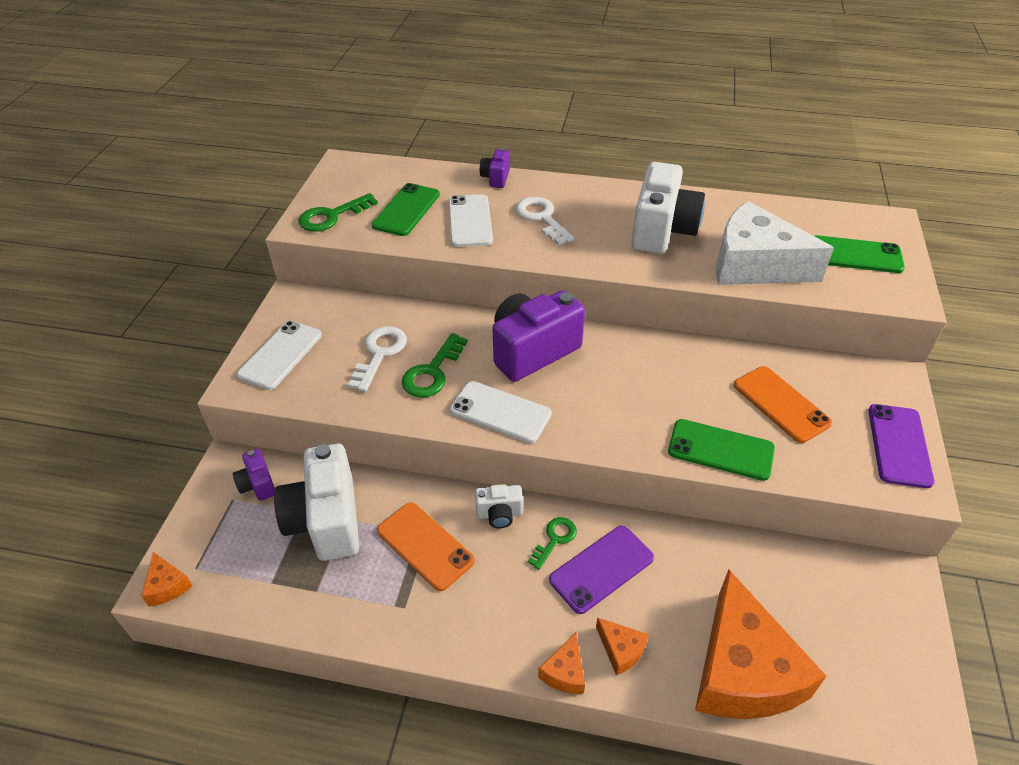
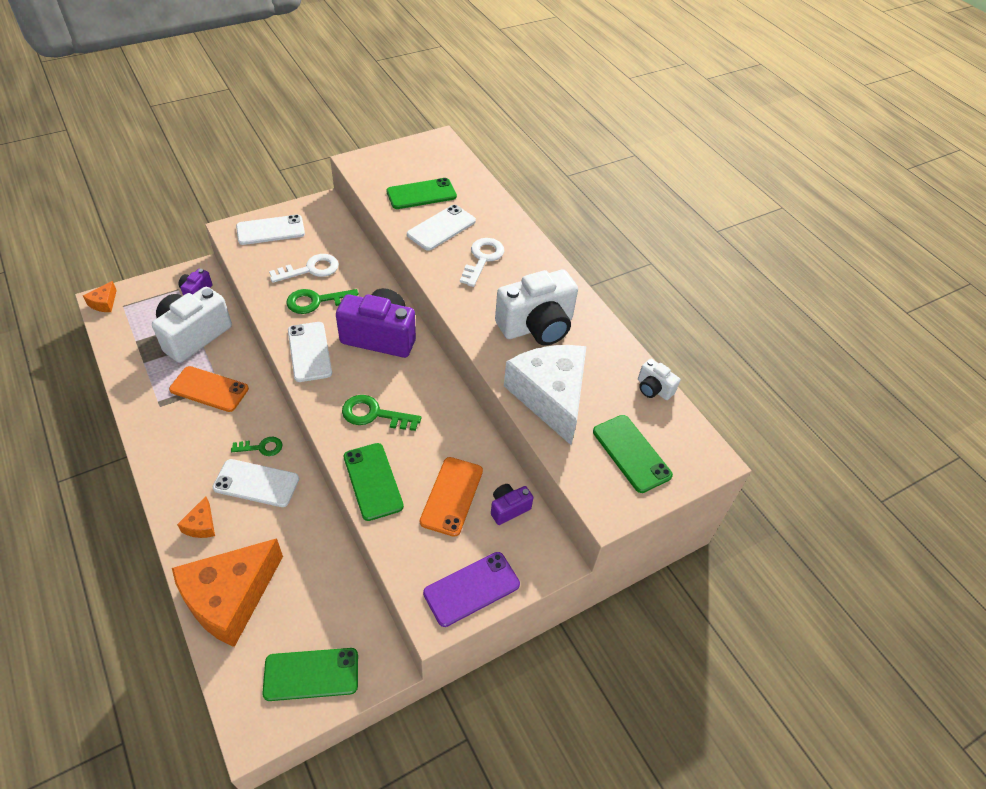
camera: 45 degrees right, 5 degrees up
green key [299,193,378,232] -> green key moved to [342,395,421,431]
orange phone [377,502,475,591] -> orange phone turned 75 degrees counterclockwise [169,366,249,412]
white camera [475,484,523,528] -> white camera moved to [638,359,680,400]
purple camera [480,148,510,188] -> purple camera moved to [491,484,534,525]
orange cheese [538,633,585,694] -> none
purple phone [549,526,654,614] -> white phone [213,459,299,507]
none -> green phone [262,648,358,701]

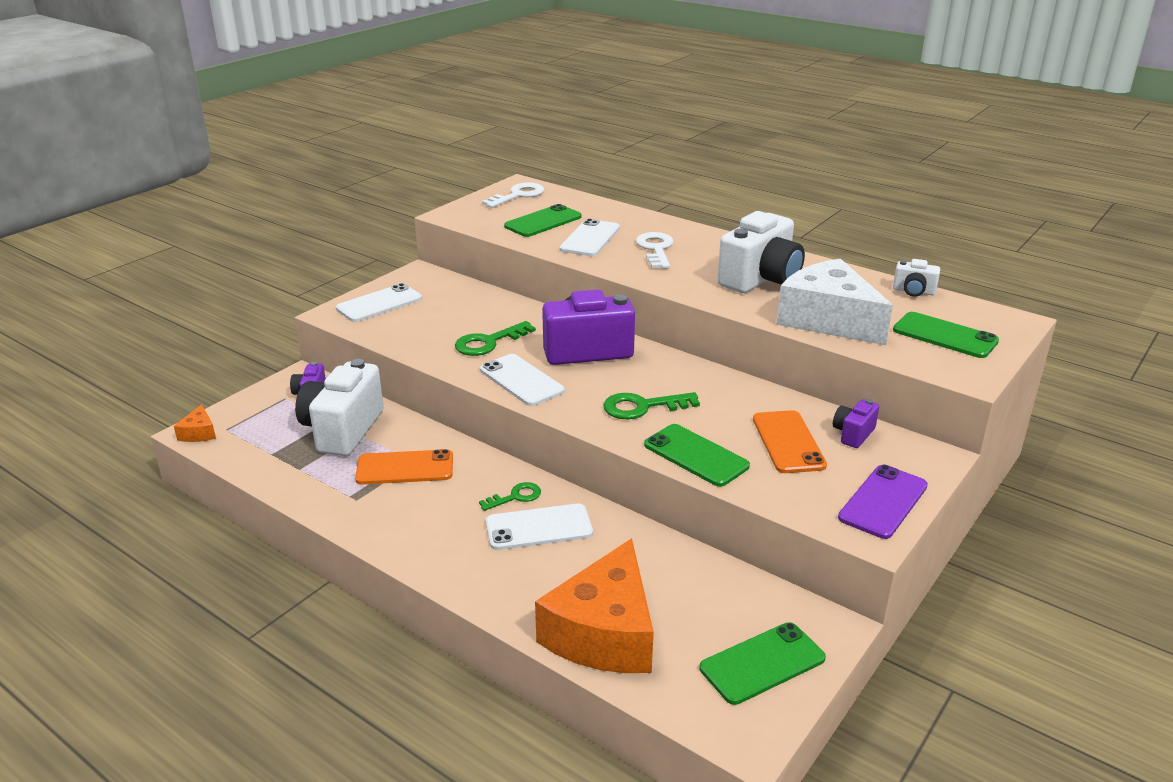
camera: 20 degrees left, 20 degrees down
orange cheese [177,496,215,538] -> none
white key [269,254,339,283] -> white key moved to [482,182,544,208]

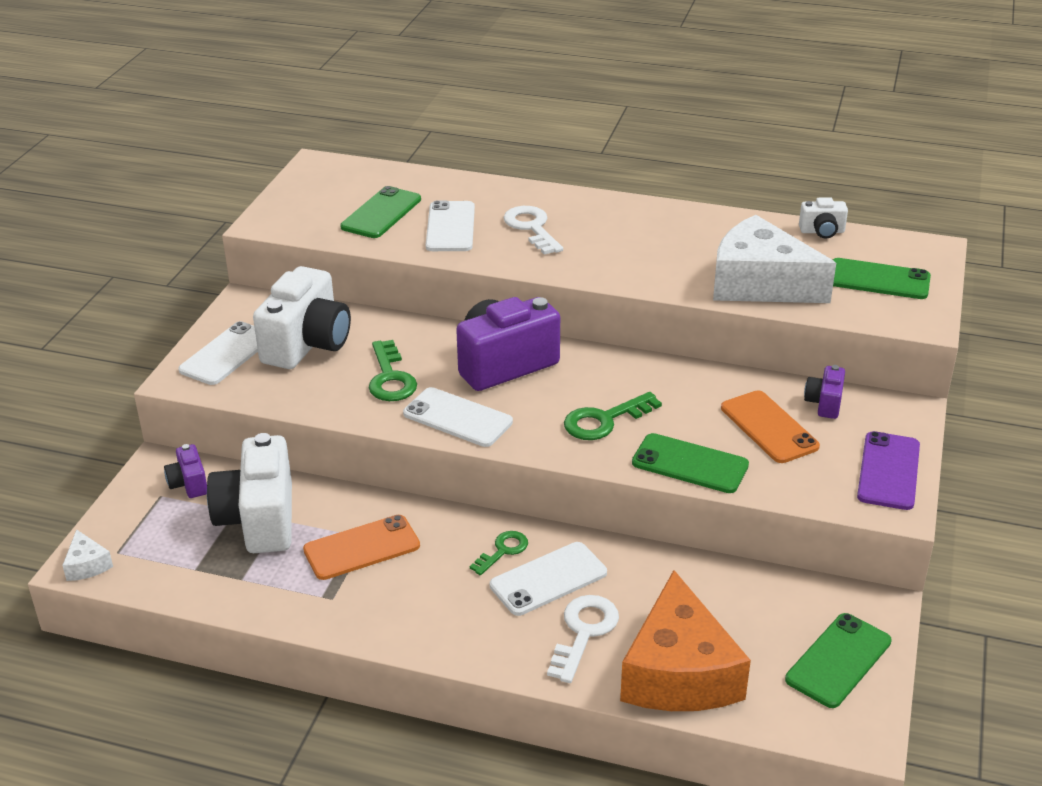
camera: 20 degrees left, 5 degrees up
orange cheese [174,404,216,442] -> white cheese [62,529,113,581]
green key [455,321,536,356] -> green key turned 45 degrees counterclockwise [368,340,417,401]
white key [482,182,544,208] -> white key moved to [547,595,619,683]
white camera [717,211,805,293] -> white camera moved to [253,266,351,369]

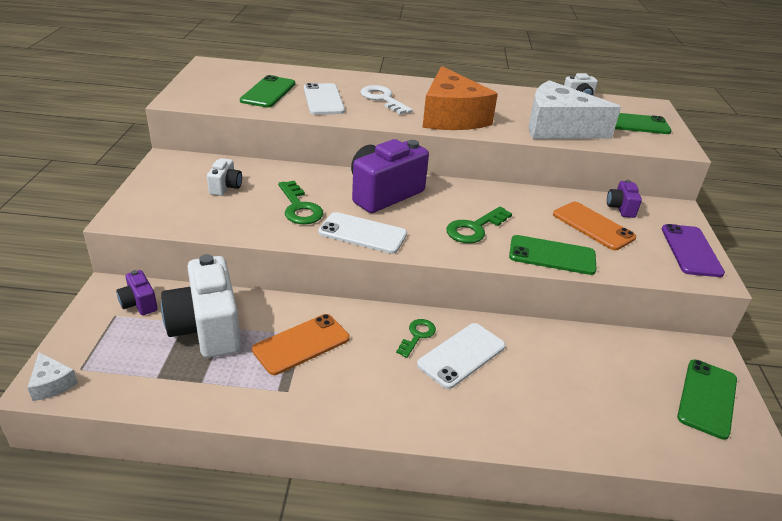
camera: 15 degrees left, 0 degrees up
white phone [178,321,258,385] -> none
white camera [253,266,351,369] -> white camera [207,158,242,196], size x0.48
white key [547,595,619,683] -> none
orange cheese [620,570,751,711] -> orange cheese moved to [423,66,498,130]

